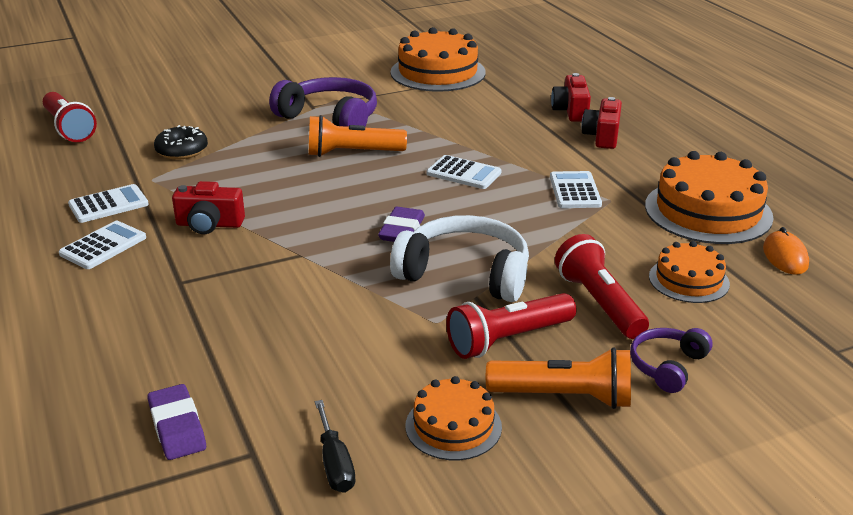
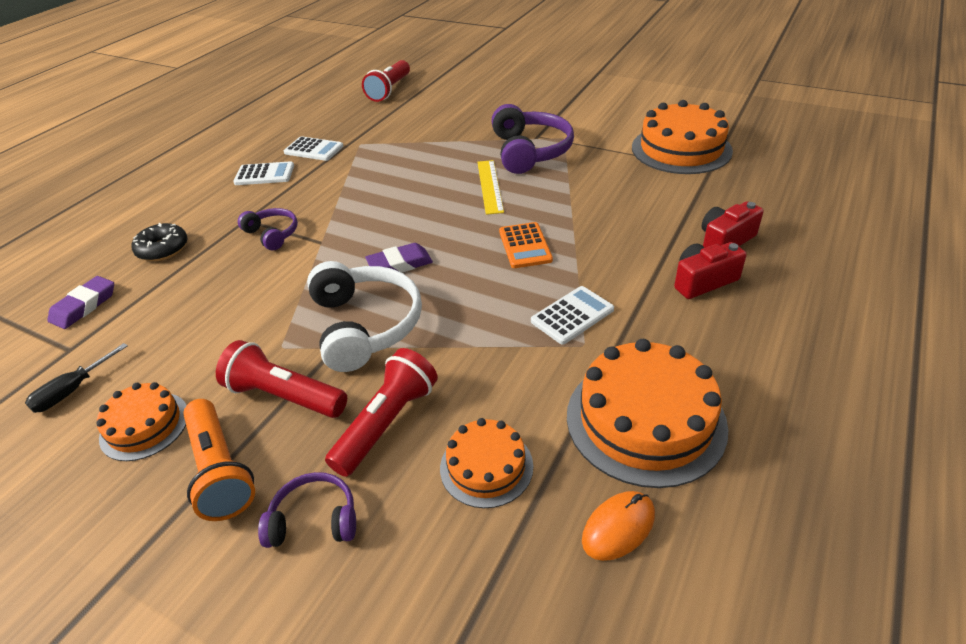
camera: 55 degrees right, 10 degrees up
black donut [154,125,208,160] -> black donut moved to [132,223,188,261]
red camera [172,181,245,234] -> none
orange flashlight [308,115,407,157] -> yellow ruler [477,160,504,215]
white calculator [427,155,502,189] -> orange calculator [499,222,553,268]
none -> purple headphones [238,208,298,250]

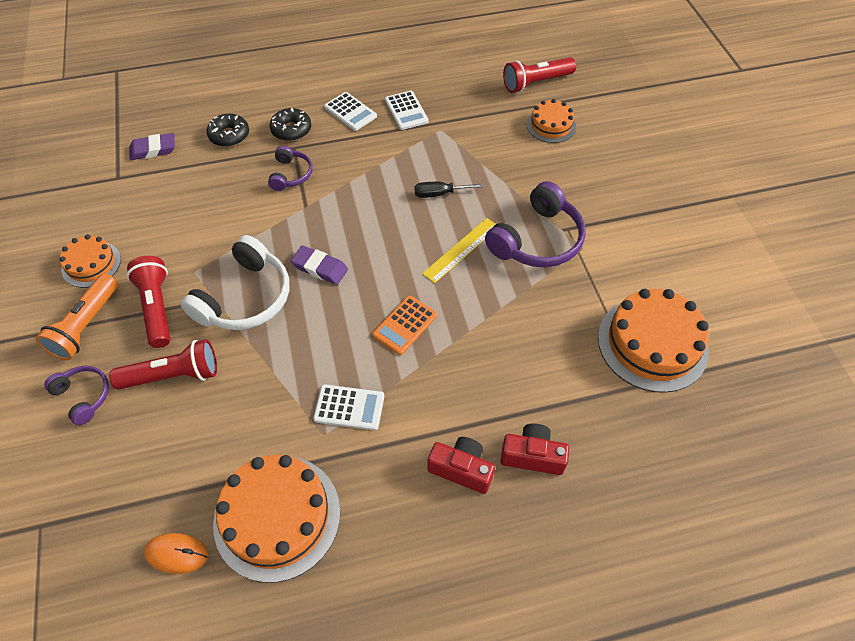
camera: 45 degrees right, 15 degrees up
black screwdriver [25,343,128,413] -> black screwdriver moved to [414,182,483,198]
orange cake [440,418,533,508] -> orange cake moved to [526,99,576,143]
none -> black donut [270,108,311,141]

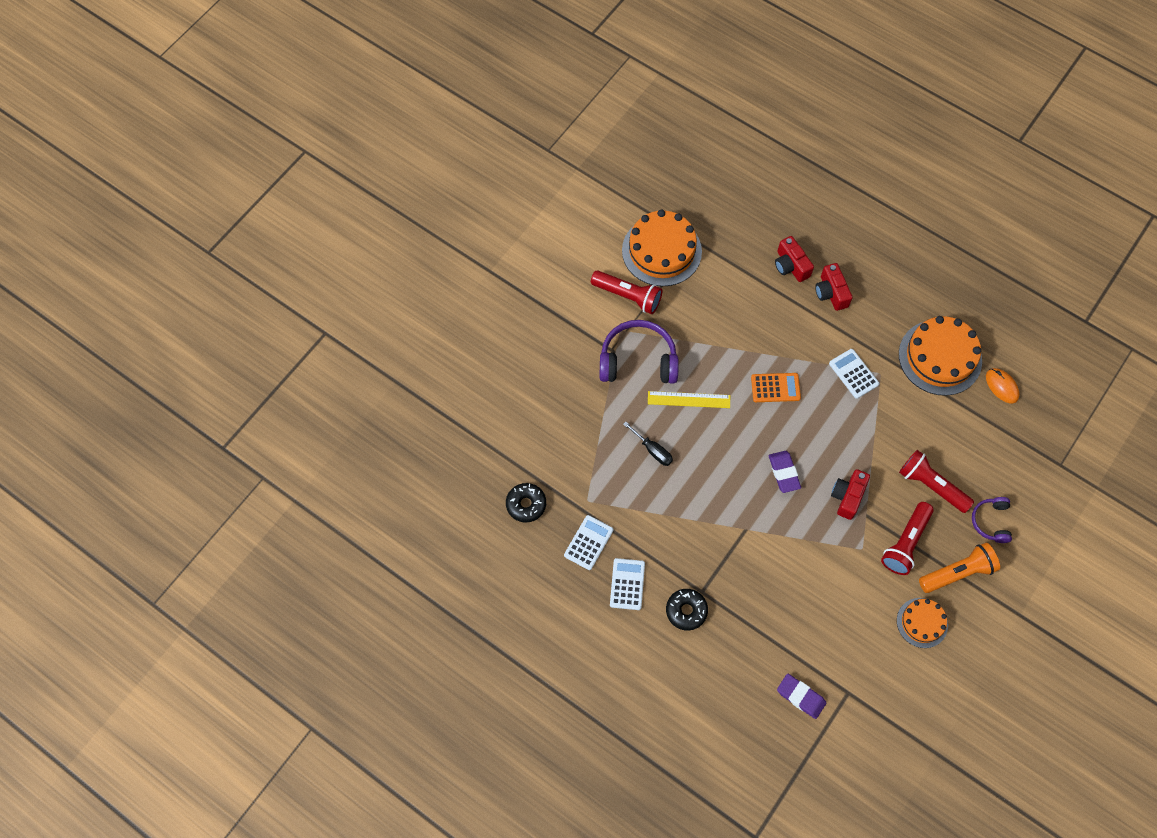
camera: 130 degrees left, 10 degrees up
white headphones [181,235,290,330] -> red camera [831,469,870,520]
black donut [207,114,249,147] -> black donut moved to [506,483,546,523]
purple headphones [268,146,313,191] -> none
red flashlight [503,57,576,93] -> red flashlight moved to [591,271,663,314]
orange cake [526,99,576,143] -> none

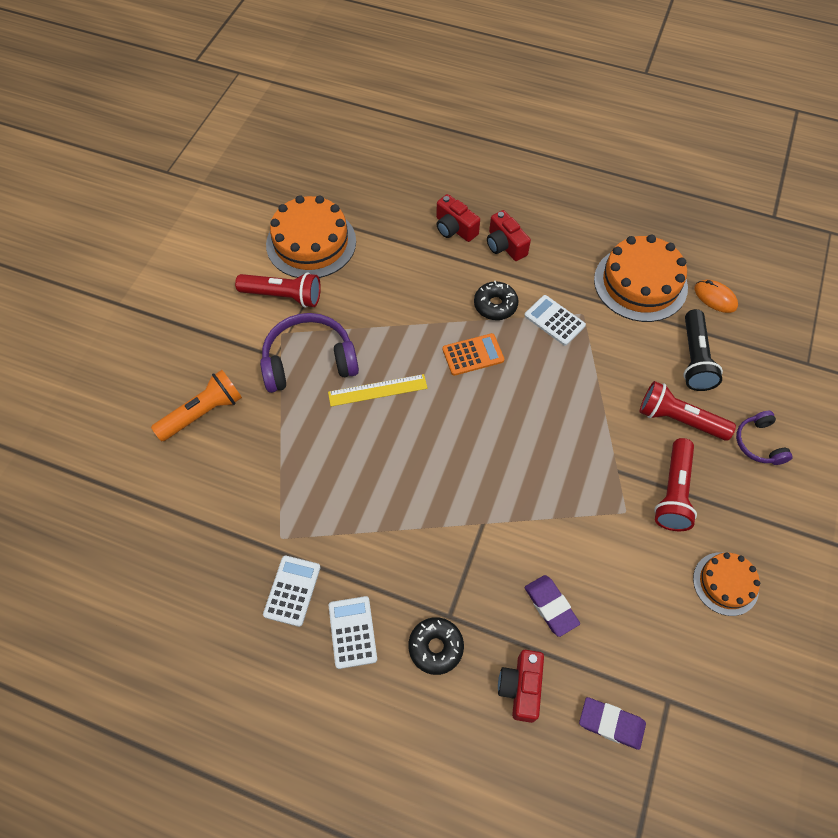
camera: 15 degrees left, 5 degrees down
black donut [506,483,546,523] -> black donut moved to [474,281,519,320]
black screwdriver [623,422,673,466] -> none
purple eraser [769,451,801,493] -> purple eraser moved to [525,575,580,637]
red camera [831,469,870,520] -> red camera moved to [498,650,544,723]
orange flashlight [919,543,1000,593] -> orange flashlight moved to [151,370,242,441]
none -> black flashlight [683,309,723,391]

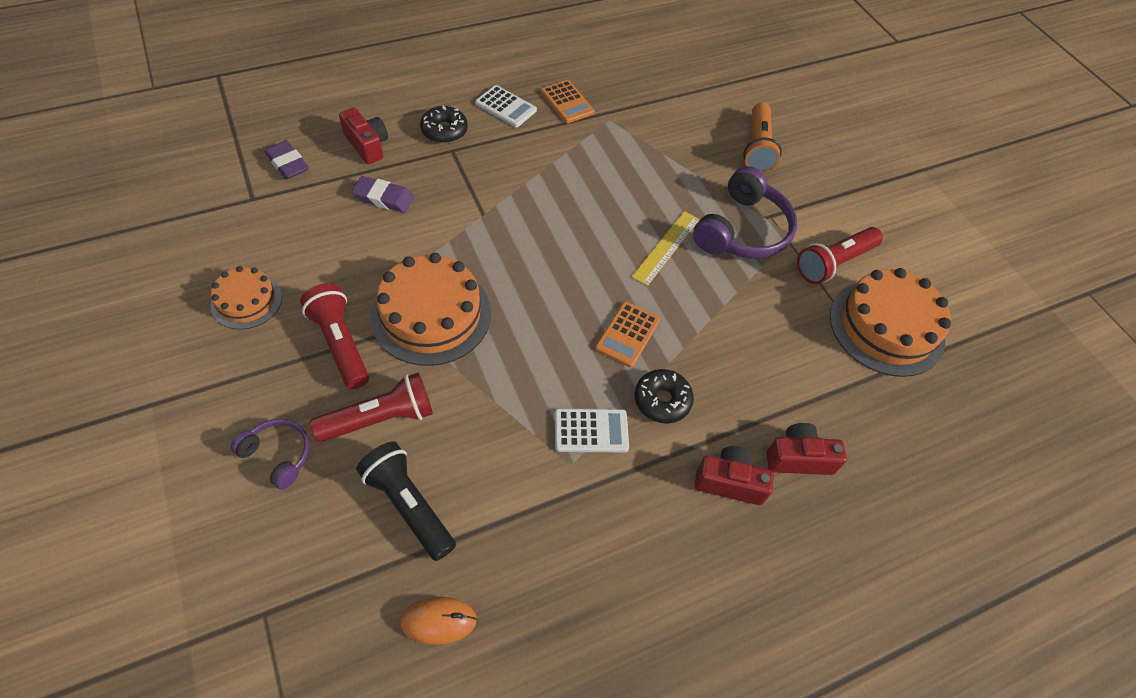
camera: 130 degrees right, 5 degrees down
white calculator [263,556,321,627] -> orange calculator [541,80,595,123]
purple eraser [579,697,646,750] -> purple eraser turned 75 degrees clockwise [264,140,309,179]
orange cake [594,235,688,322] -> orange cake moved to [370,253,491,366]

